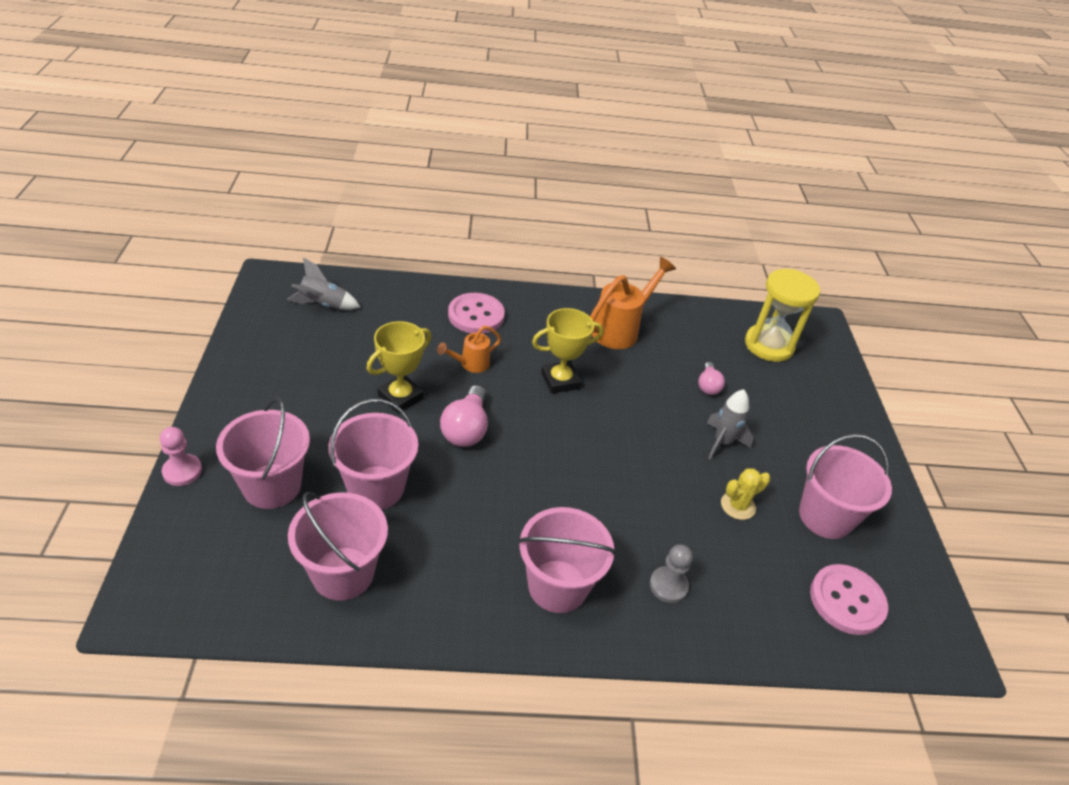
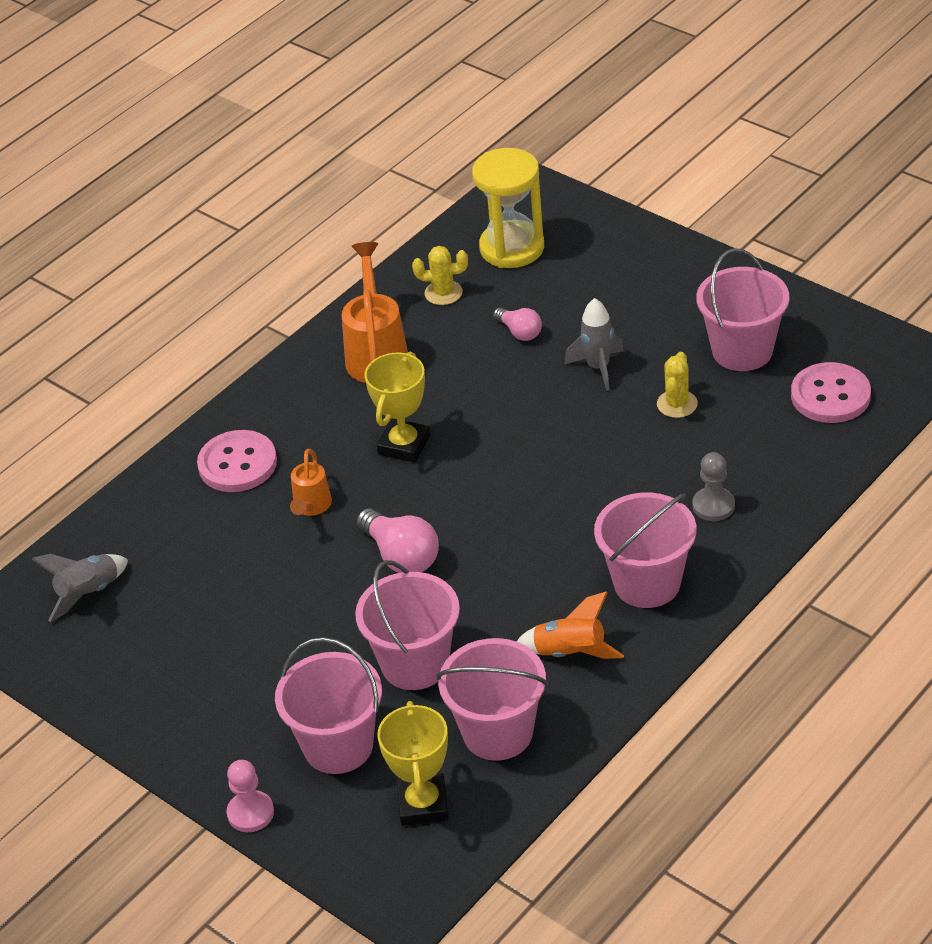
camera: 40 degrees left, 0 degrees up
yellow trophy [367,321,431,413] -> yellow trophy moved to [377,701,449,826]
none -> yellow cactus [412,246,468,305]
none -> orange rocket [517,592,624,659]

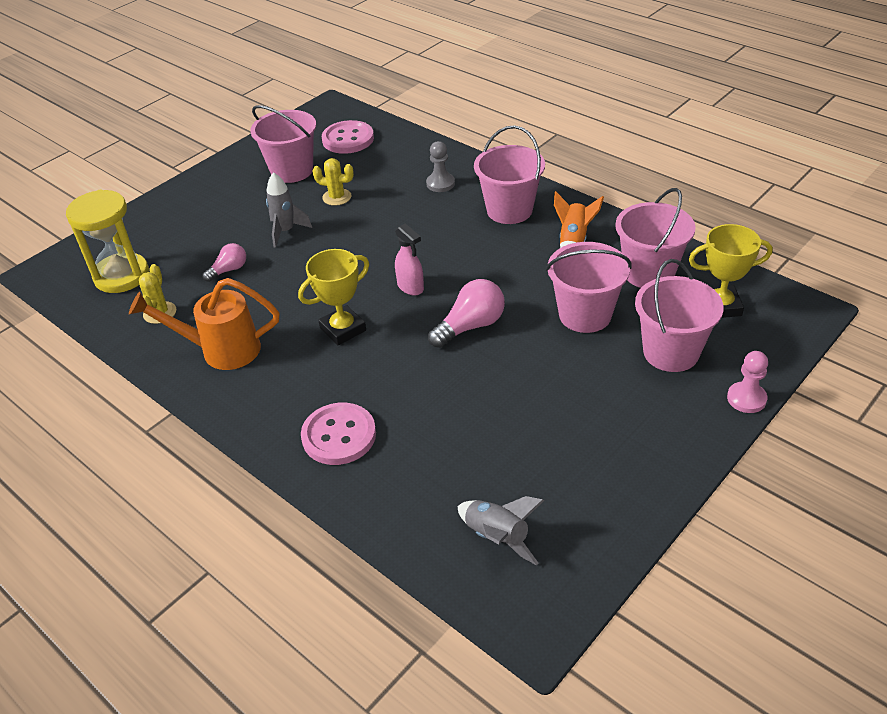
camera: 90 degrees left, 0 degrees up
orange watering can [290,449,332,516] -> none
yellow trophy [364,352,430,463] -> yellow trophy turned 60 degrees counterclockwise [298,249,369,345]
none -> pink spray bottle [395,223,424,295]

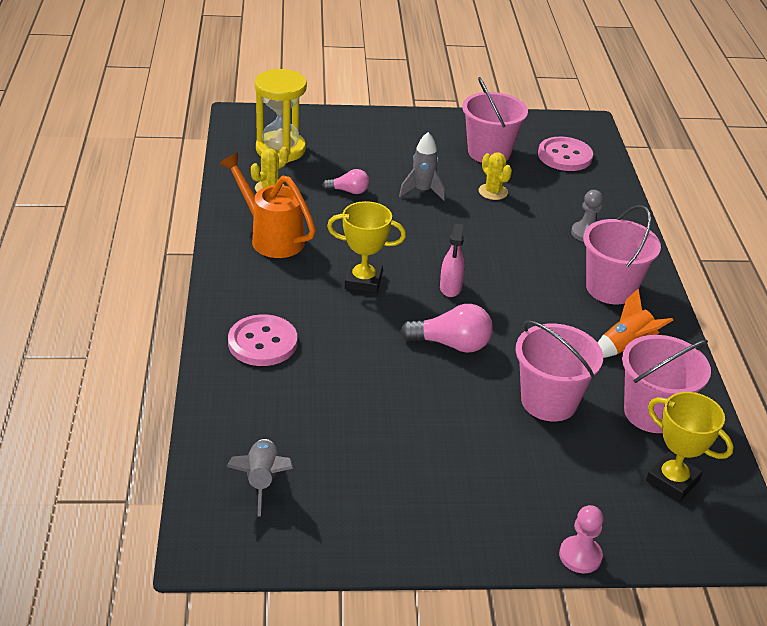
camera: 40 degrees right, 5 degrees down
pink bucket [635,259,724,372] -> none

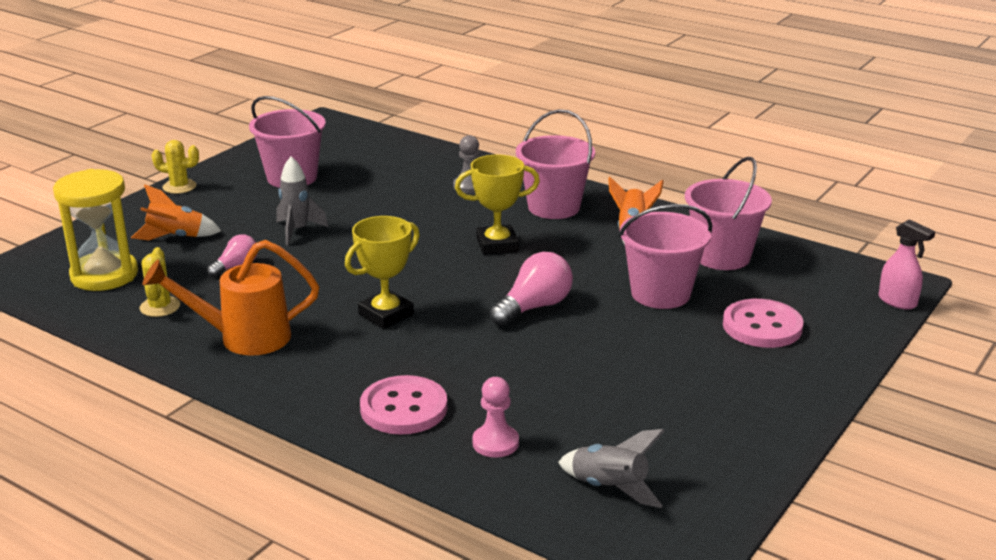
camera: 50 degrees left, 10 degrees down
pink spray bottle [440,224,465,297] -> pink spray bottle moved to [879,219,935,310]
yellow cactus [479,152,512,200] -> yellow cactus moved to [152,140,199,194]
pink button [538,137,593,171] -> pink button moved to [723,299,803,348]
pink pawn [559,505,603,573] -> pink pawn moved to [472,377,519,458]
yellow trophy [646,392,734,501] -> yellow trophy moved to [455,154,540,255]
none -> orange rocket [131,184,221,240]

